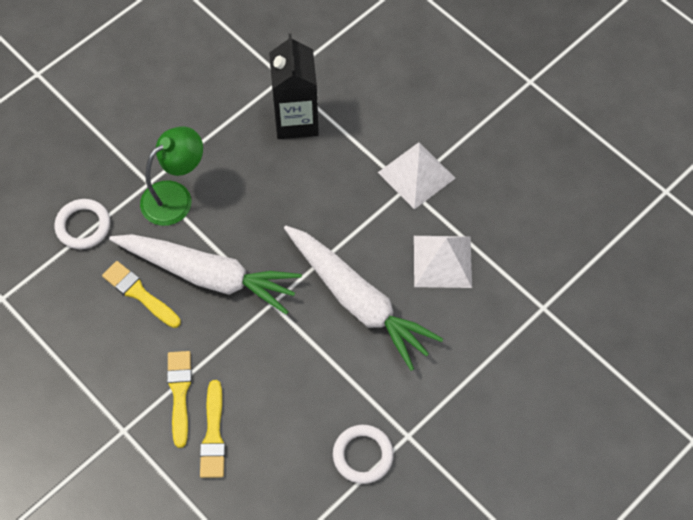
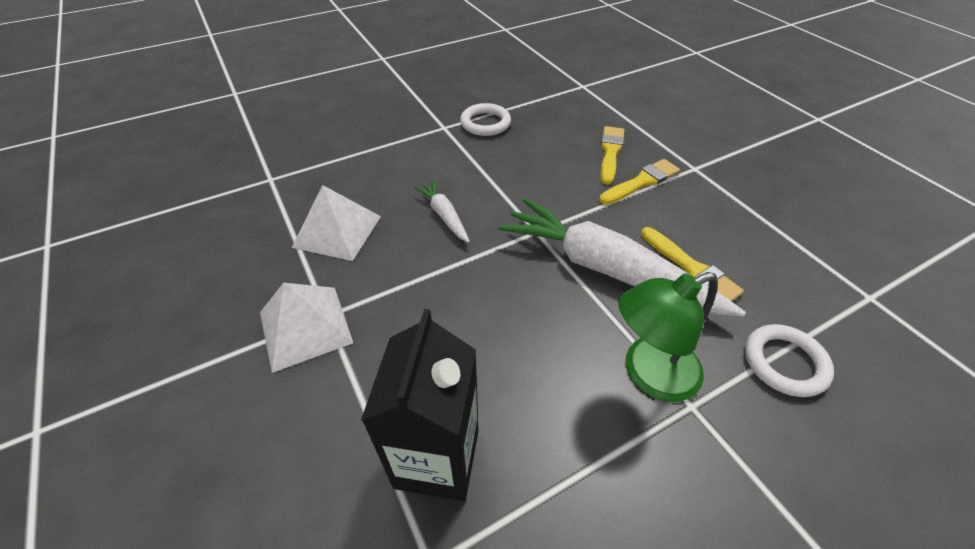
camera: 165 degrees left, 15 degrees down
yellow brush [167,351,192,448] -> yellow brush turned 135 degrees counterclockwise [599,159,680,205]
white carrot [284,226,443,371] -> white carrot [414,180,470,243], size x0.46

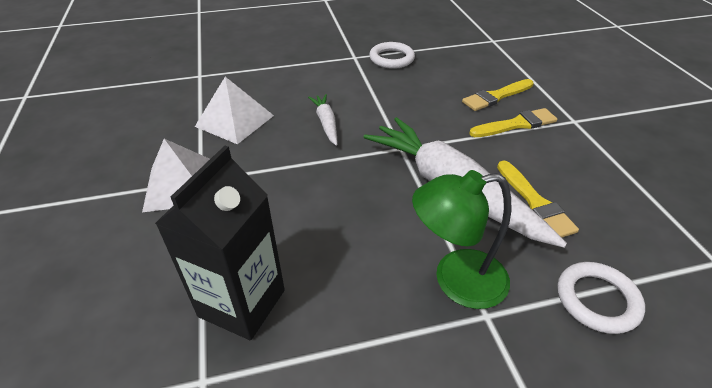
camera: 15 degrees right, 5 degrees down
yellow brush [600,126,624,185] -> yellow brush turned 150 degrees counterclockwise [462,79,534,111]

